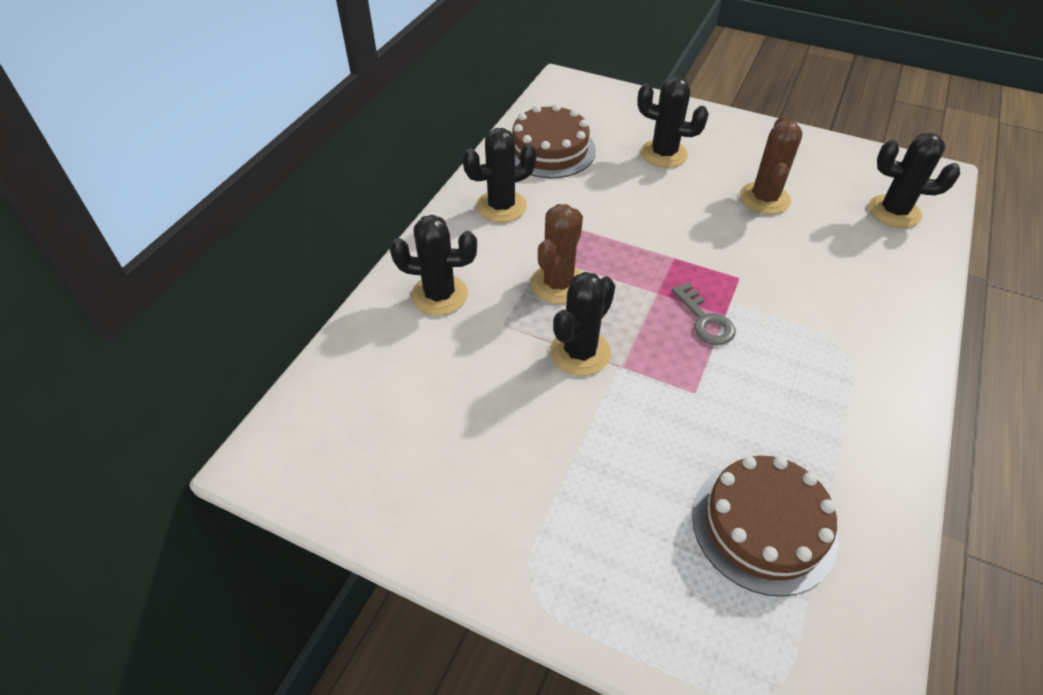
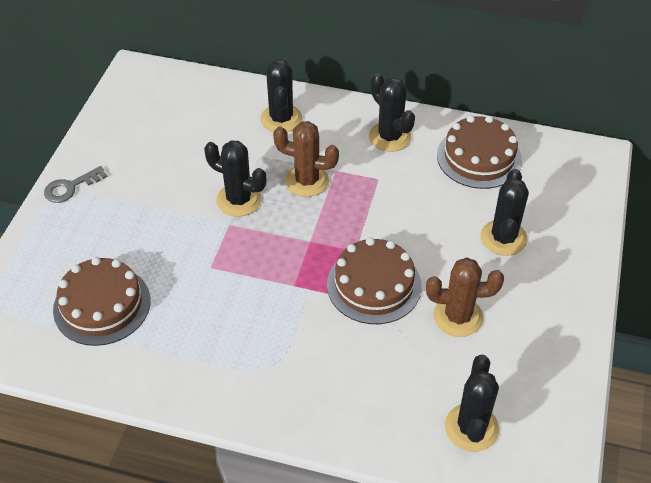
camera: 80 degrees right, 0 degrees up
grey key [672,283,735,345] -> grey key moved to [44,166,107,203]
none -> brown cake [327,237,422,324]

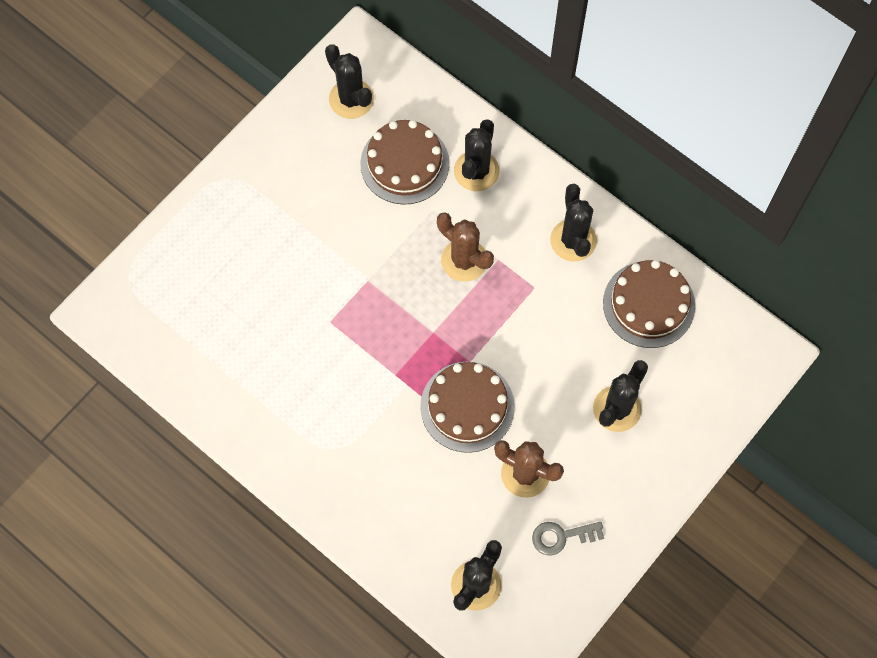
camera: 25 degrees right, 20 degrees up
grey key [44,166,107,203] -> grey key moved to [532,522,604,556]
brown cake [53,257,150,346] -> brown cake moved to [360,120,450,205]
black cactus [204,140,267,217] -> black cactus moved to [325,44,374,119]

